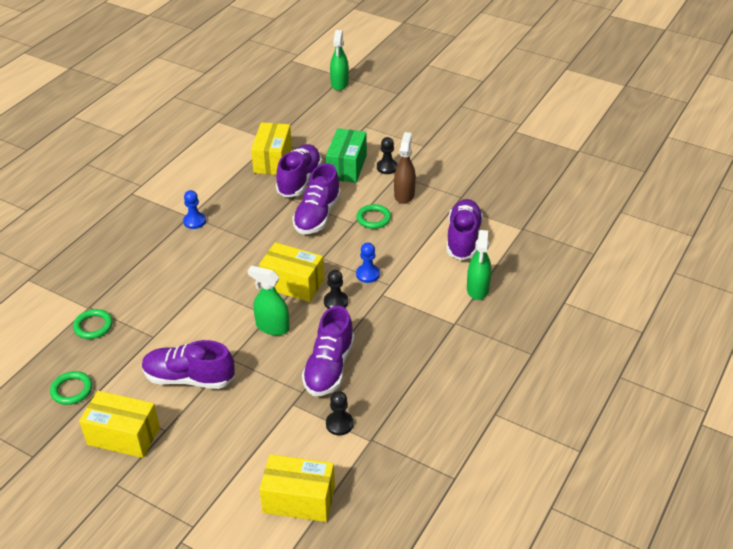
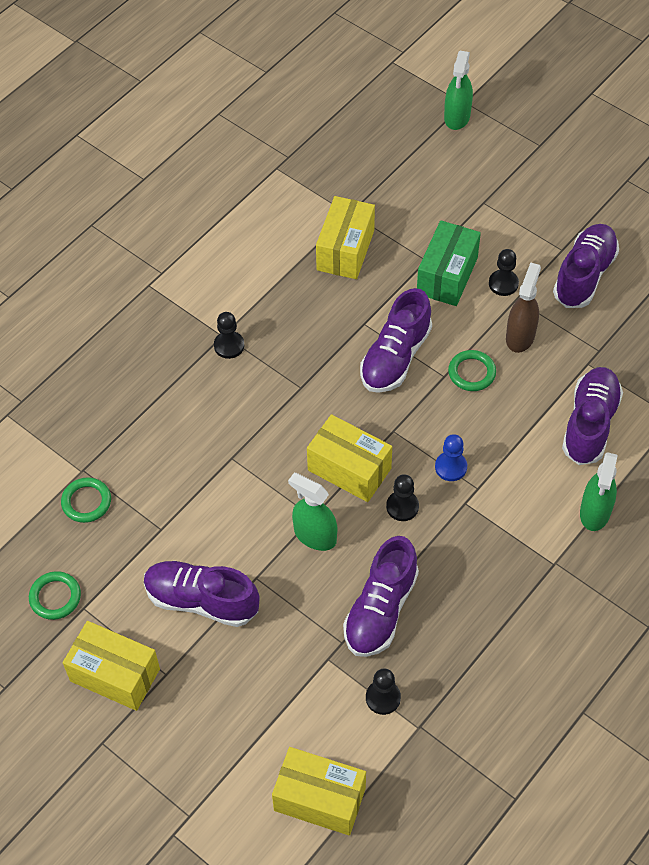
camera: 10 degrees right, 15 degrees up
blue pawn [183,190,206,229] -> black pawn [214,312,244,359]
purple shoe [276,144,322,197] -> purple shoe moved to [553,224,619,308]

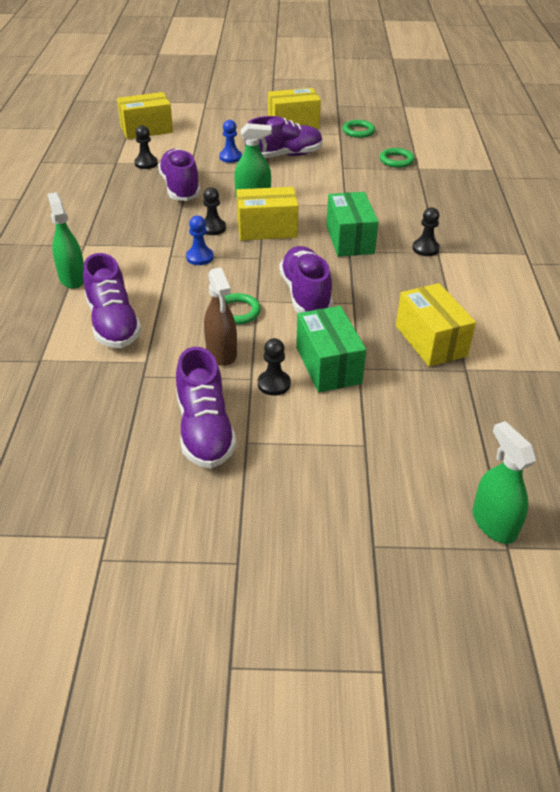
camera: 140 degrees right, 15 degrees down
none -> blue pawn [219,120,242,163]
none -> green box [326,192,378,257]

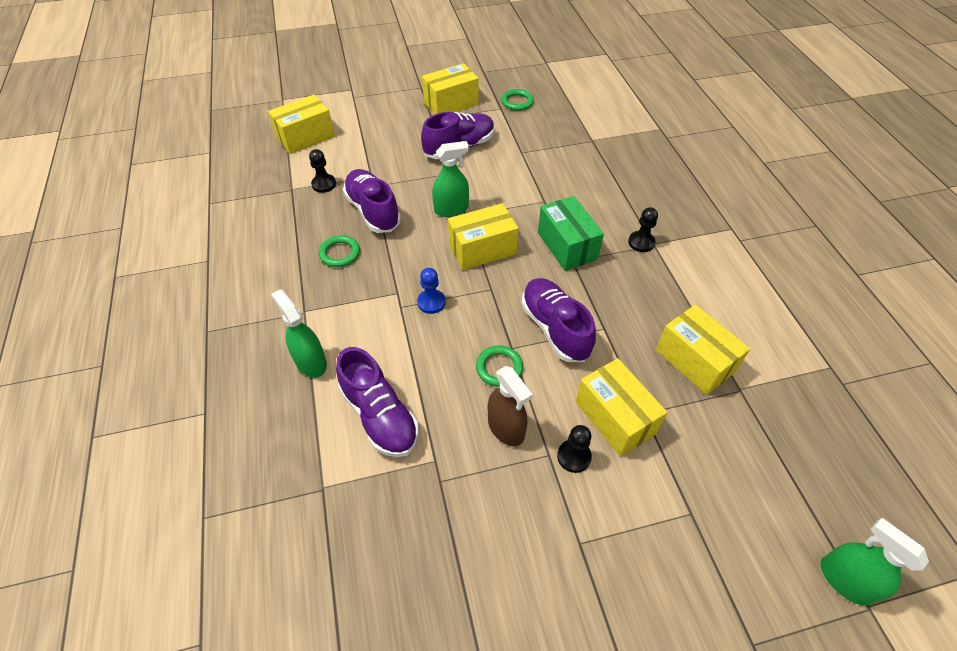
camera: 15 degrees left, 10 degrees up
purple shoe [176,347,237,468] -> none
black pawn [203,187,226,235] -> none
blue pawn [219,120,242,163] -> none
green box [296,306,366,392] -> yellow box [575,358,667,456]
green ring [380,148,415,168] -> green ring moved to [319,235,360,267]

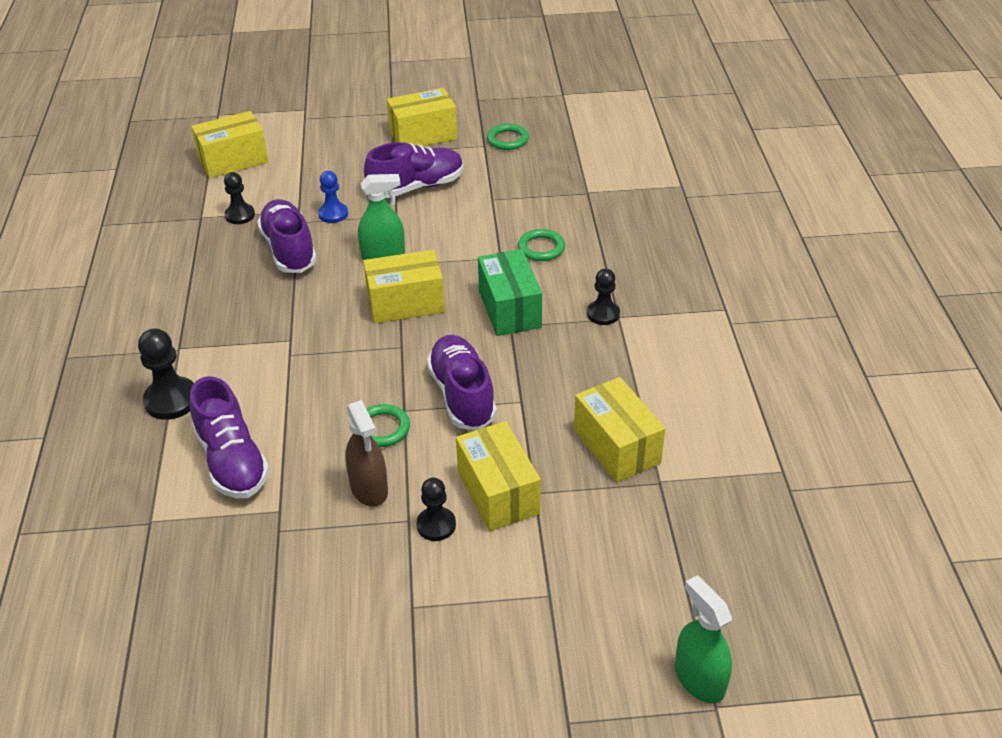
camera: 10 degrees right, 10 degrees down
green spray bottle [271,289,327,378] -> black pawn [138,328,194,420]
green ring [319,235,360,267] -> green ring moved to [518,229,565,261]
blue pawn [417,268,446,314] -> blue pawn moved to [318,171,348,223]

